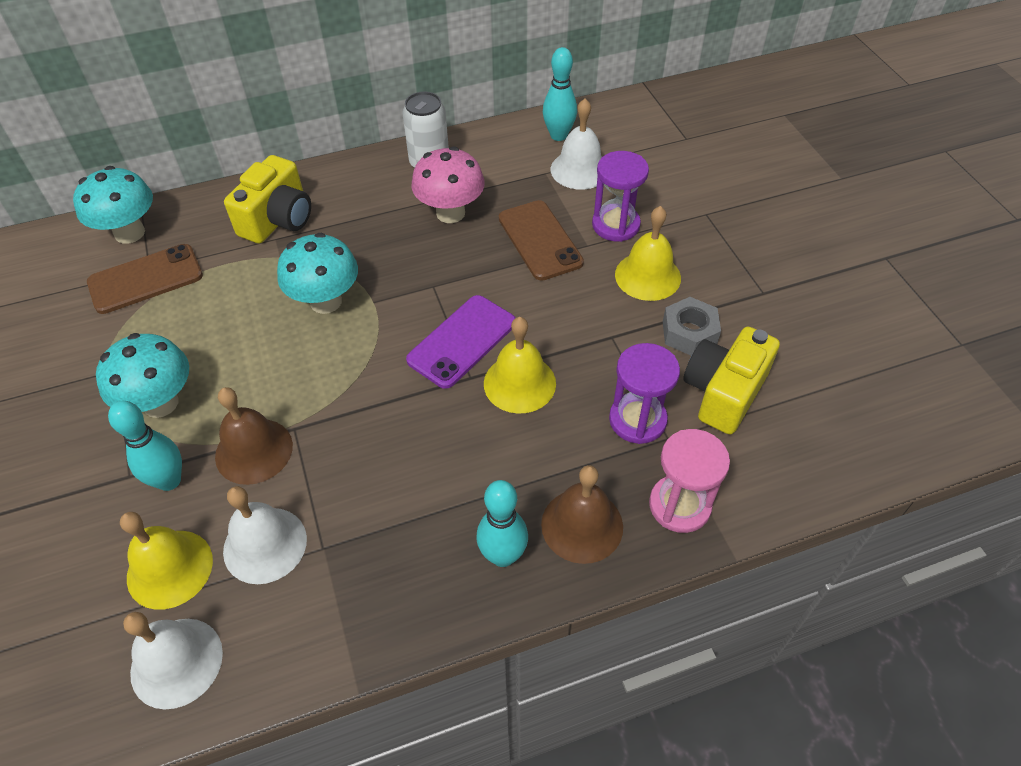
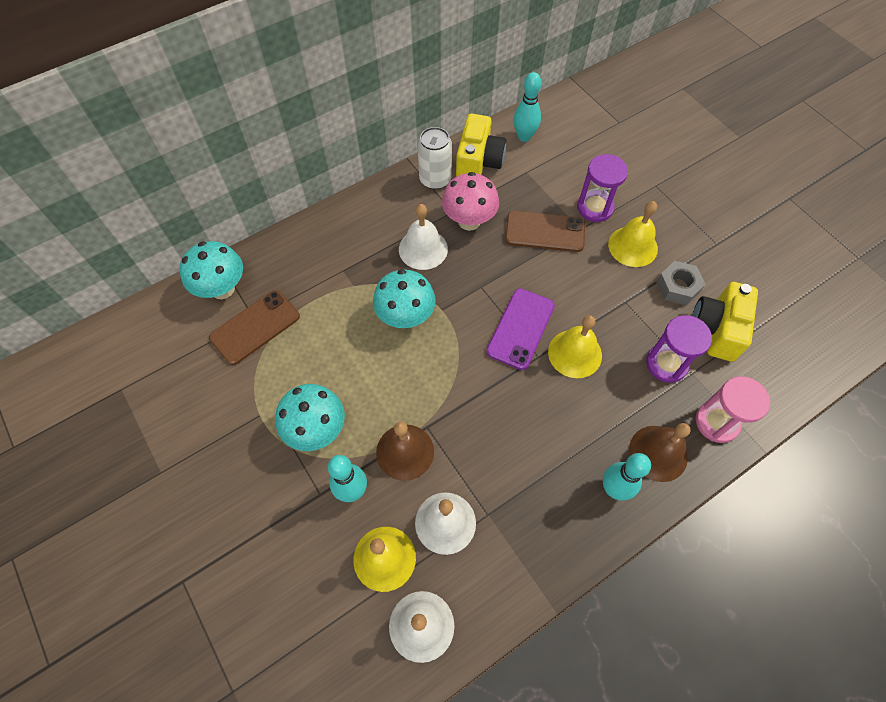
camera: 15 degrees left, 10 degrees up
yellow camera [224,155,311,244] -> yellow camera moved to [456,114,506,177]
brown phone [499,200,584,281] -> brown phone turned 45 degrees counterclockwise [505,211,585,252]
white bell [551,99,602,190] -> white bell moved to [399,204,448,270]

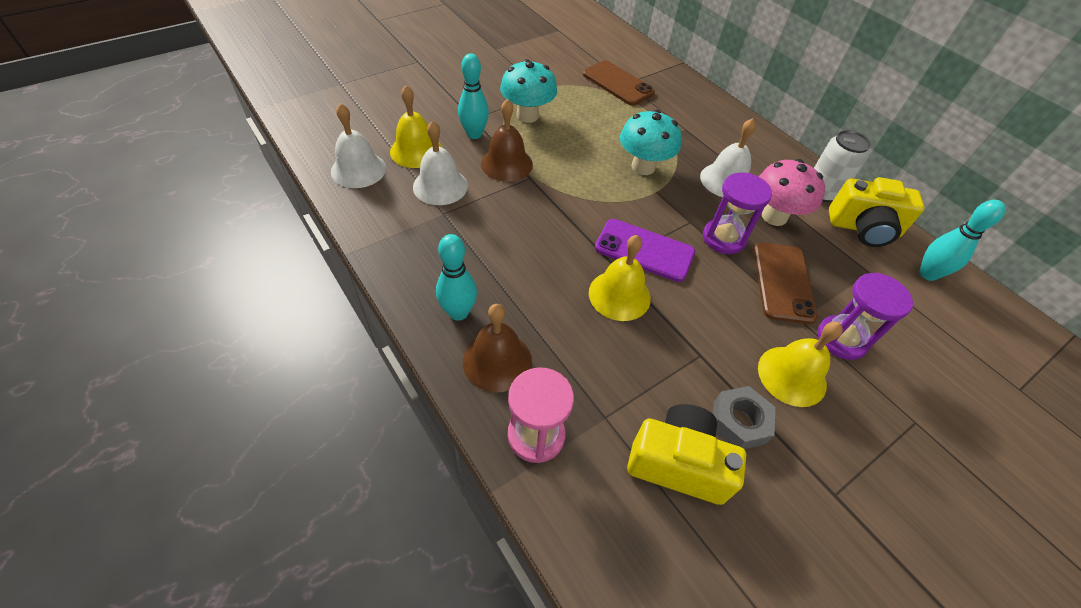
camera: 85 degrees right, 10 degrees down
turquoise mushroom [179,241,243,299] -> none
purple hourglass [646,315,712,383] -> purple hourglass moved to [703,173,772,254]

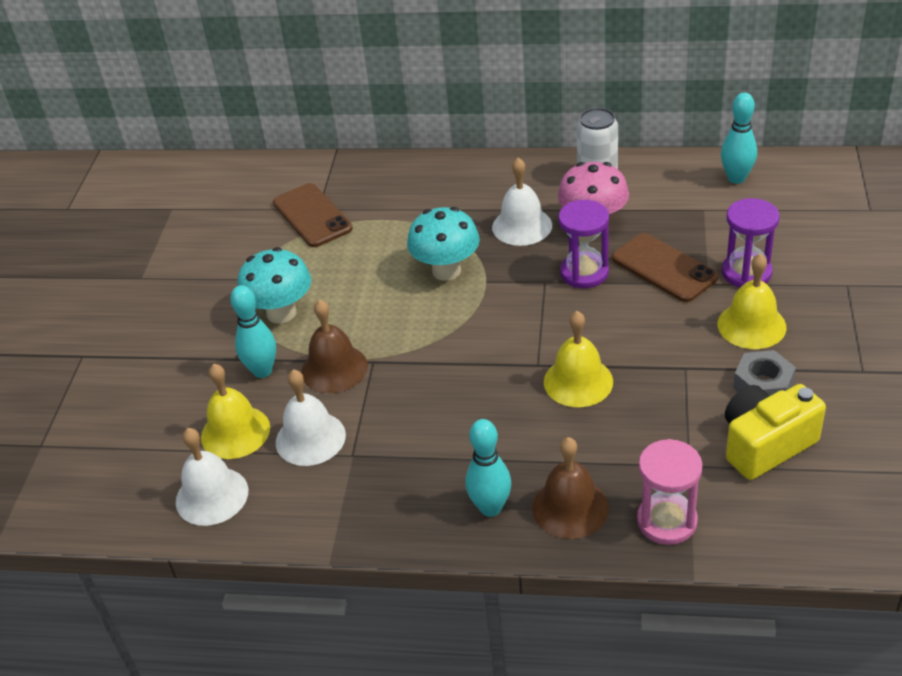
camera: 40 degrees left, 10 degrees down
brown phone [583,60,655,106] -> brown phone turned 60 degrees clockwise [273,183,353,247]
purple phone [595,219,695,282] -> none
yellow camera [829,177,925,247] -> none

